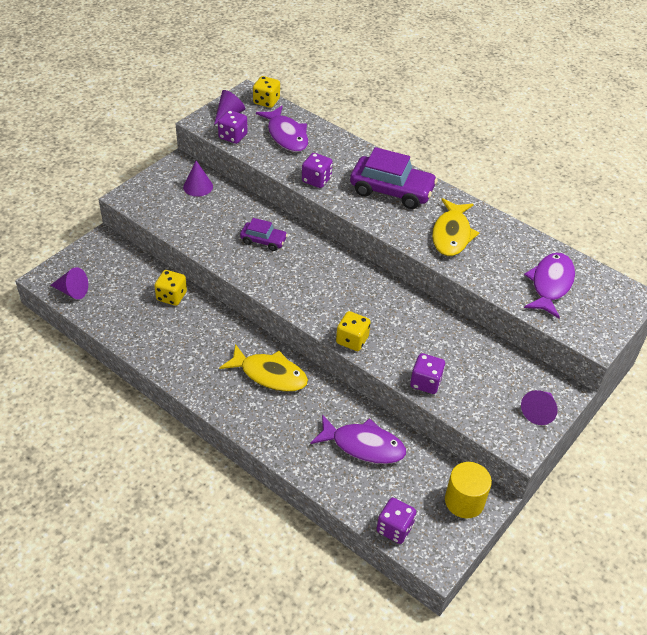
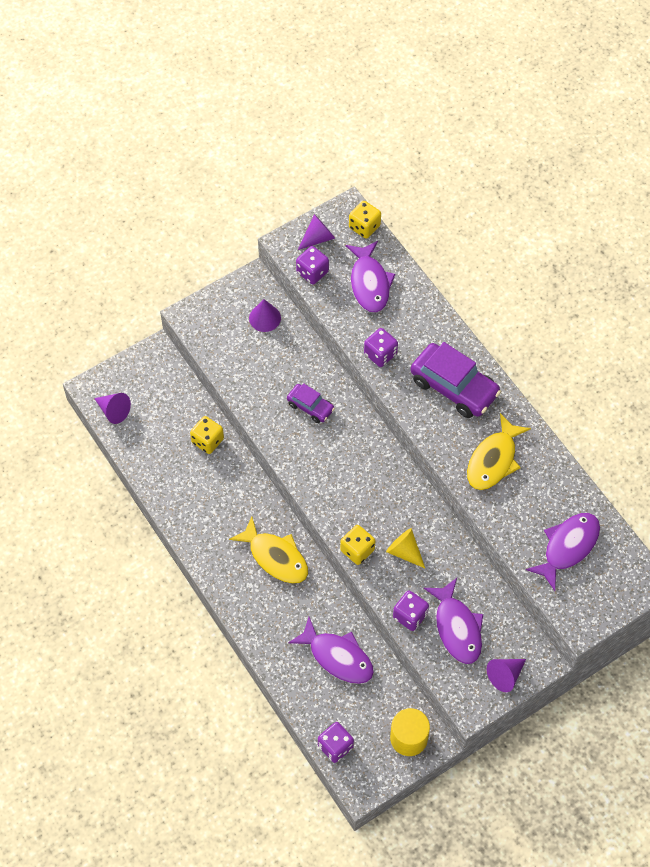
camera: 20 degrees right, 15 degrees up
none -> yellow cone [386,528,425,568]
none -> purple fish [424,578,483,664]

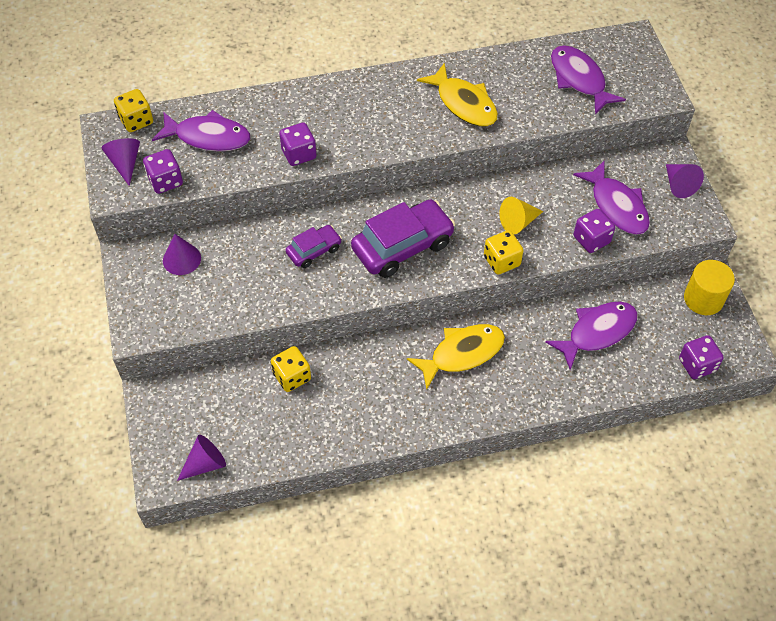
camera: 70 degrees left, 5 degrees down
purple car [411,342,501,418] -> purple car moved to [351,199,455,278]
purple fish [424,578,483,664] -> purple fish turned 60 degrees clockwise [573,161,650,235]

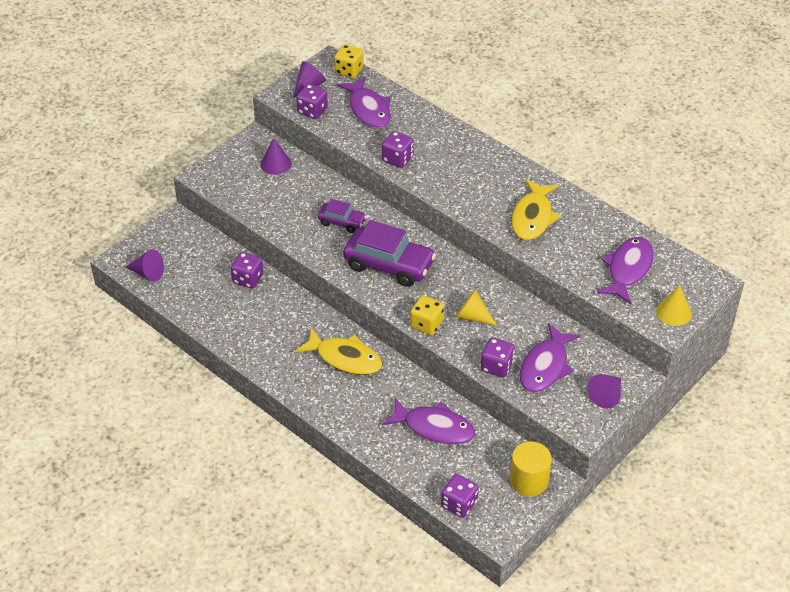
camera: 55 degrees right, 10 degrees down
yellow dice [271,346,311,392] -> purple dice [231,252,263,289]
none -> yellow cone [656,286,692,326]

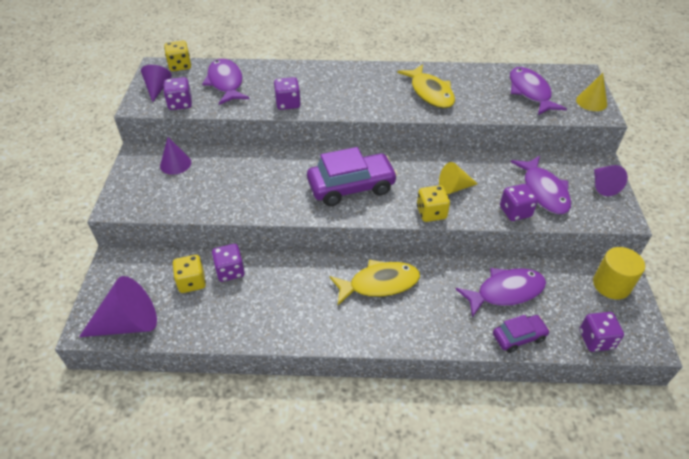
camera: 40 degrees left, 0 degrees up
purple cone [126,249,164,282] -> purple cone [79,276,157,337], size x1.67
purple car [318,199,367,233] -> purple car moved to [493,315,550,353]
purple fish [337,76,391,128] -> purple fish turned 135 degrees counterclockwise [202,59,249,105]
none -> yellow dice [172,255,206,293]

